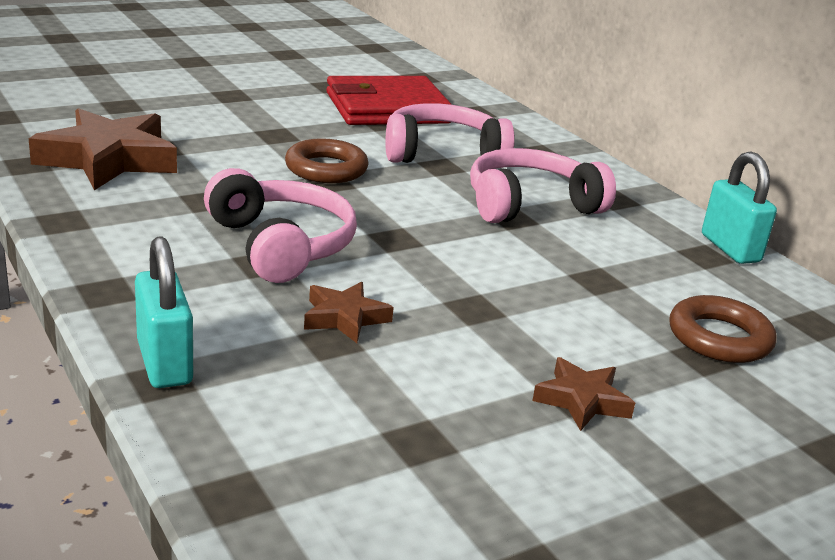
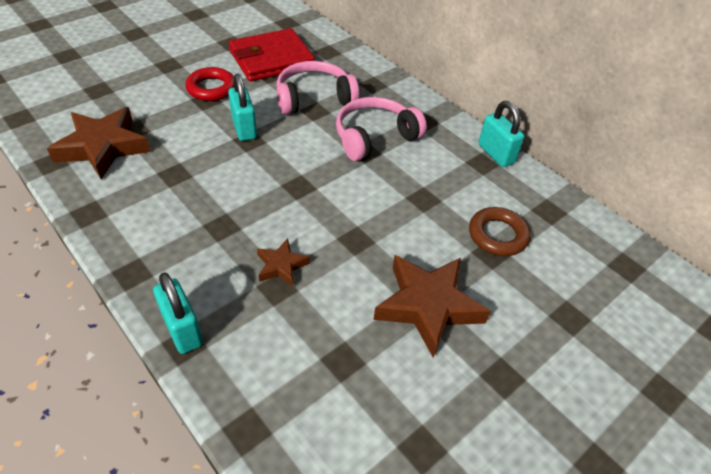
camera: 10 degrees left, 20 degrees up
pink headphones [204,168,357,283] -> none
brown ring [285,138,369,183] -> turquoise padlock [228,74,257,141]
brown star [532,357,635,431] -> brown star [373,255,491,358], size x1.97
none -> red ring [185,67,234,101]

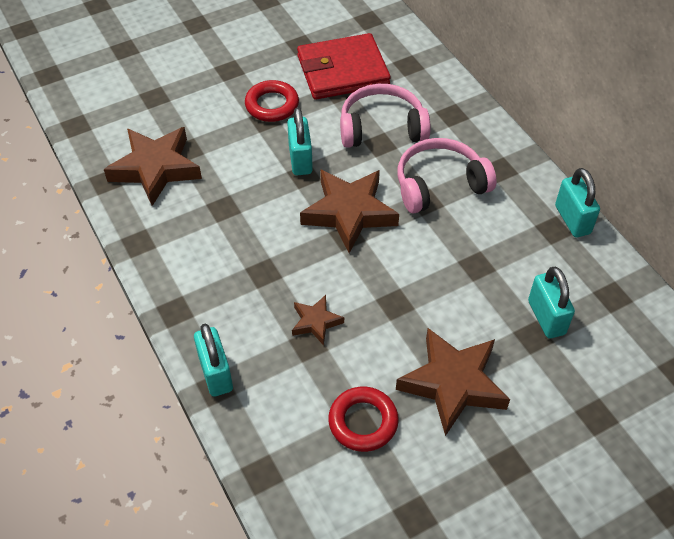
camera: 15 degrees right, 5 degrees up
brown ring [469,207,531,256] -> turquoise padlock [528,267,575,338]
none -> brown star [300,169,399,253]
none -> red ring [328,387,399,452]

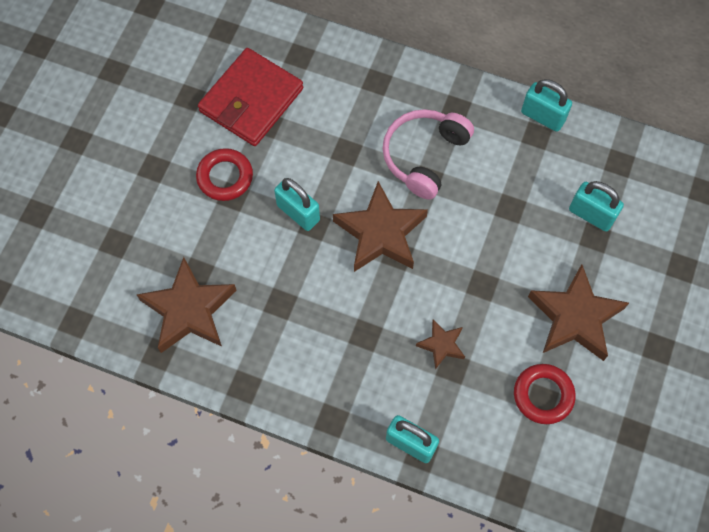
camera: 40 degrees left, 15 degrees up
pink headphones [340,84,430,148] -> none

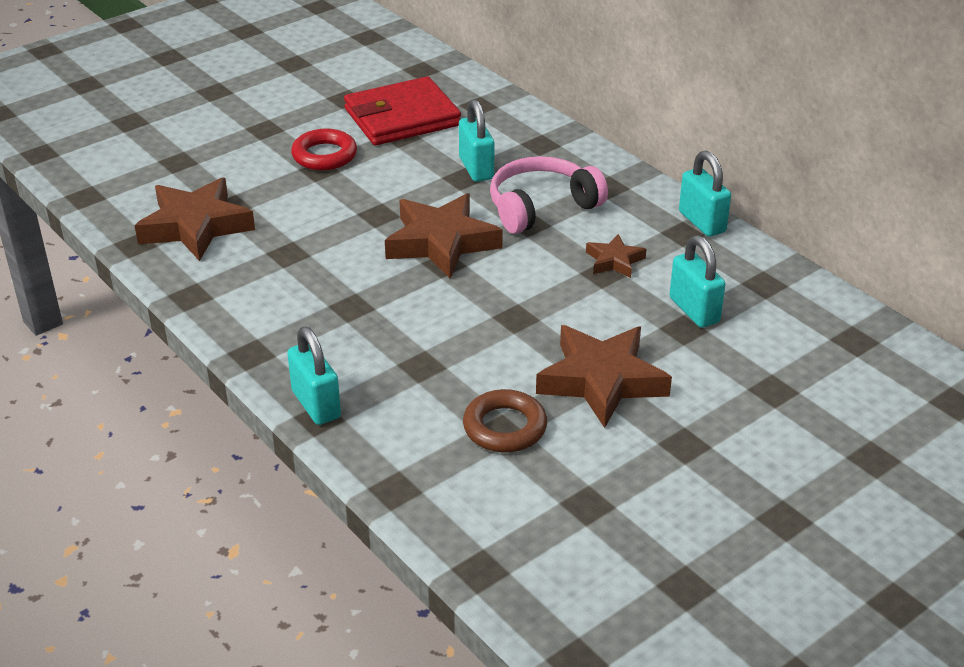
camera: 30 degrees right, 30 degrees down
turquoise padlock [274,178,320,231] -> turquoise padlock moved to [459,99,494,182]
brown star [416,319,465,370] -> brown star moved to [586,234,646,278]
red ring [514,364,576,424] -> brown ring [463,389,547,452]

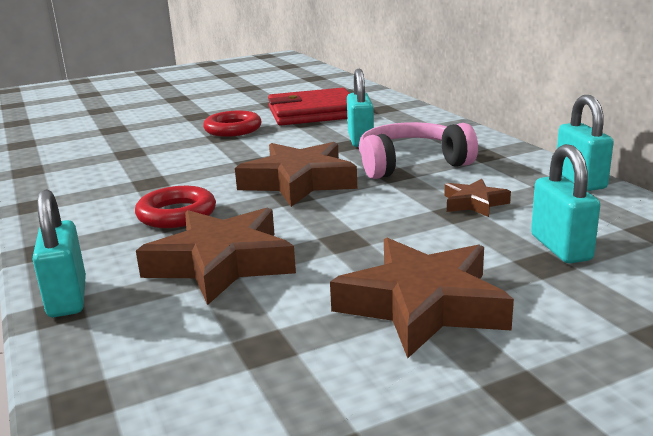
camera: 15 degrees right, 15 degrees down
brown star [135,177,255,261] -> brown star moved to [136,208,296,305]
brown ring [463,389,547,452] -> none
none -> red ring [135,186,216,228]

